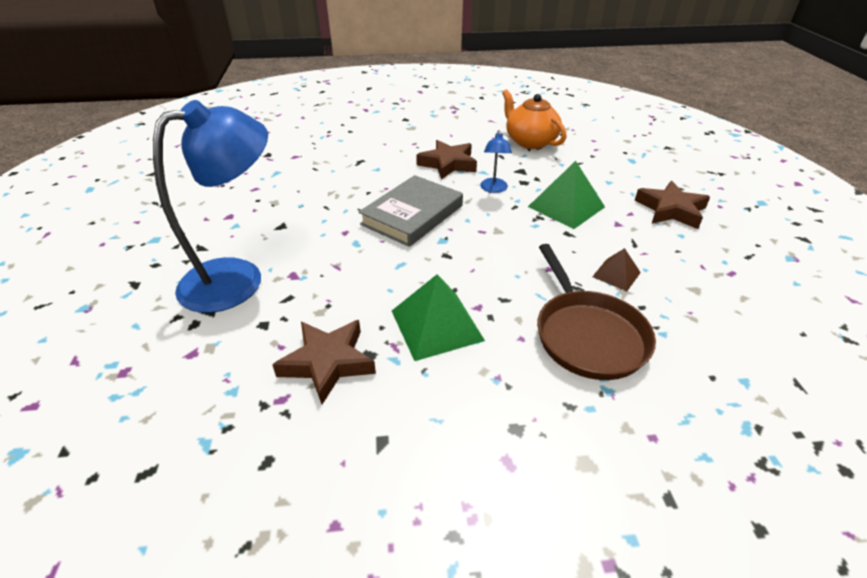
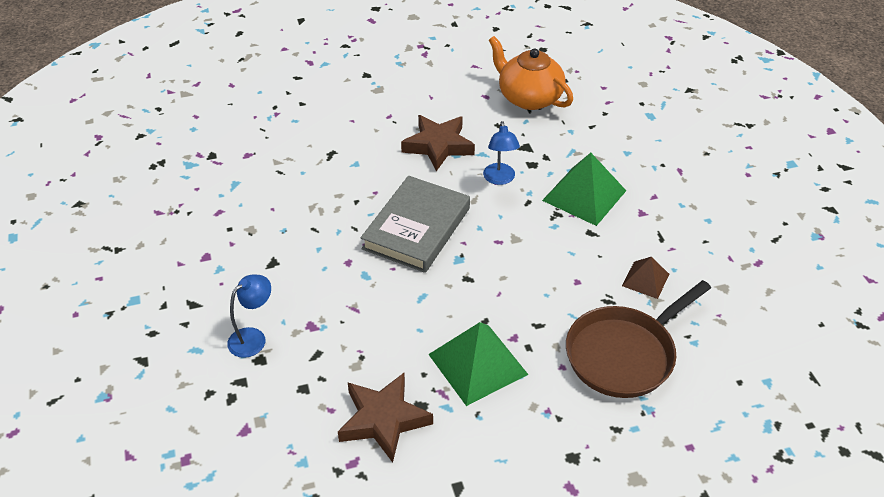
camera: 10 degrees left, 5 degrees up
blue lamp [153,100,268,313] -> blue lamp [227,275,271,358], size x0.43
brown pan [537,244,656,380] -> brown pan turned 75 degrees clockwise [566,280,711,398]
brown star [635,181,710,229] -> none

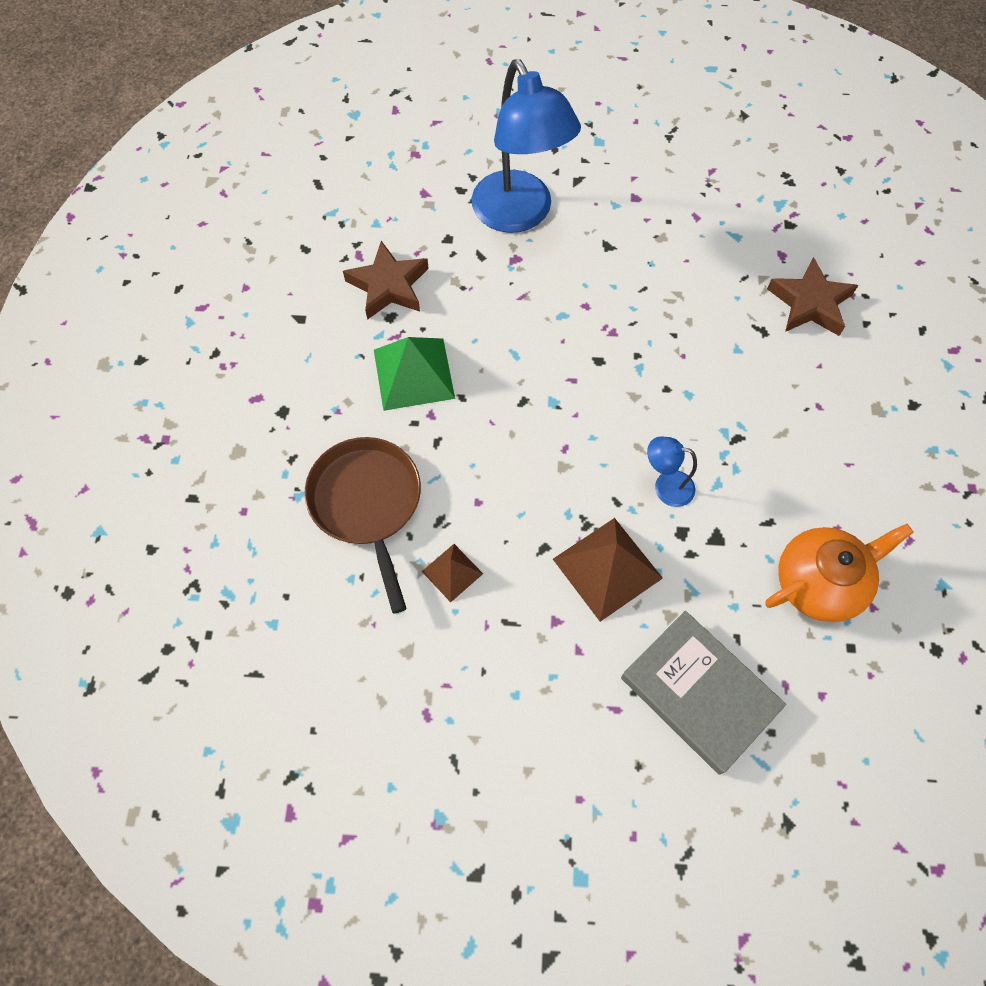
camera: 110 degrees right, 20 degrees up
blue lamp [227,275,271,358] -> blue lamp [472,59,581,233], size x2.30
grey book [361,176,470,273] -> grey book moved to [621,611,786,775]
brown star [401,115,475,171] -> brown star moved to [767,257,858,336]
green pyramid [542,153,626,226] -> brown pyramid [553,518,663,622]

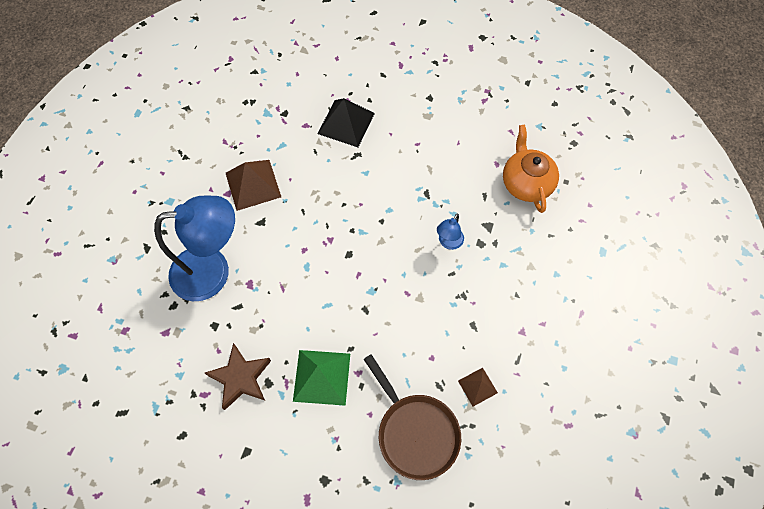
camera: 75 degrees left, 0 degrees up
brown pan [304,437,421,614] -> brown pan turned 120 degrees counterclockwise [364,354,461,480]
brown pyramid [553,518,663,622] -> brown pyramid moved to [226,160,281,211]
grey book [621,611,786,775] -> none
brown star [767,257,858,336] -> black pyramid [318,98,375,147]

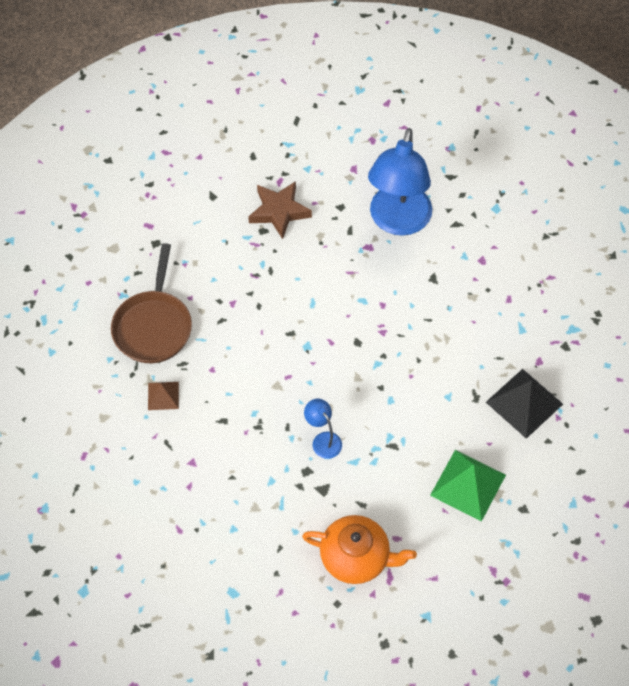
camera: 115 degrees right, 5 degrees down
brown pyramid [226,160,281,211] -> none
green pyramid [293,350,350,406] -> green pyramid moved to [430,450,506,522]
brown pan [364,354,461,480] -> brown pan turned 75 degrees counterclockwise [111,243,192,363]

